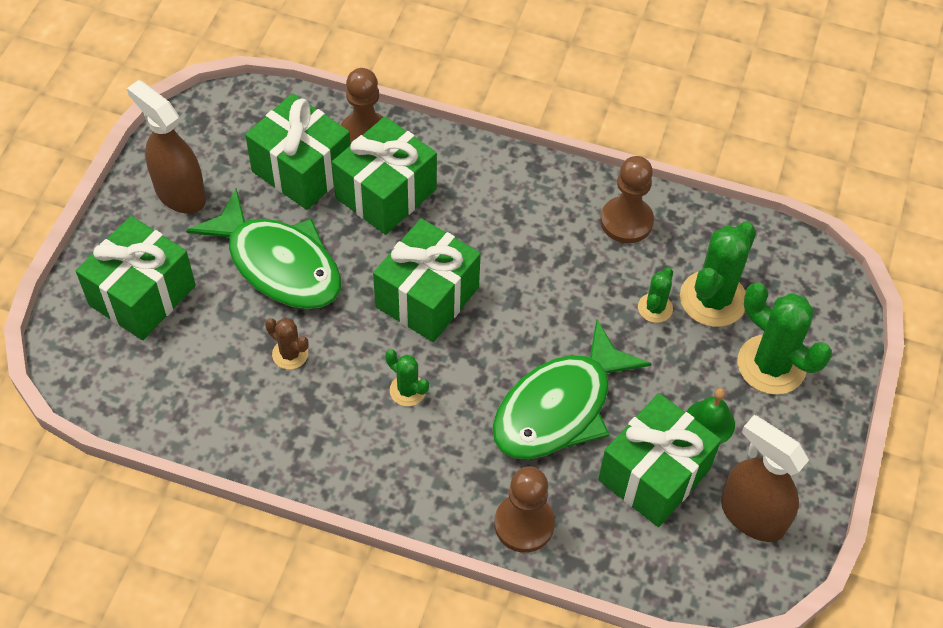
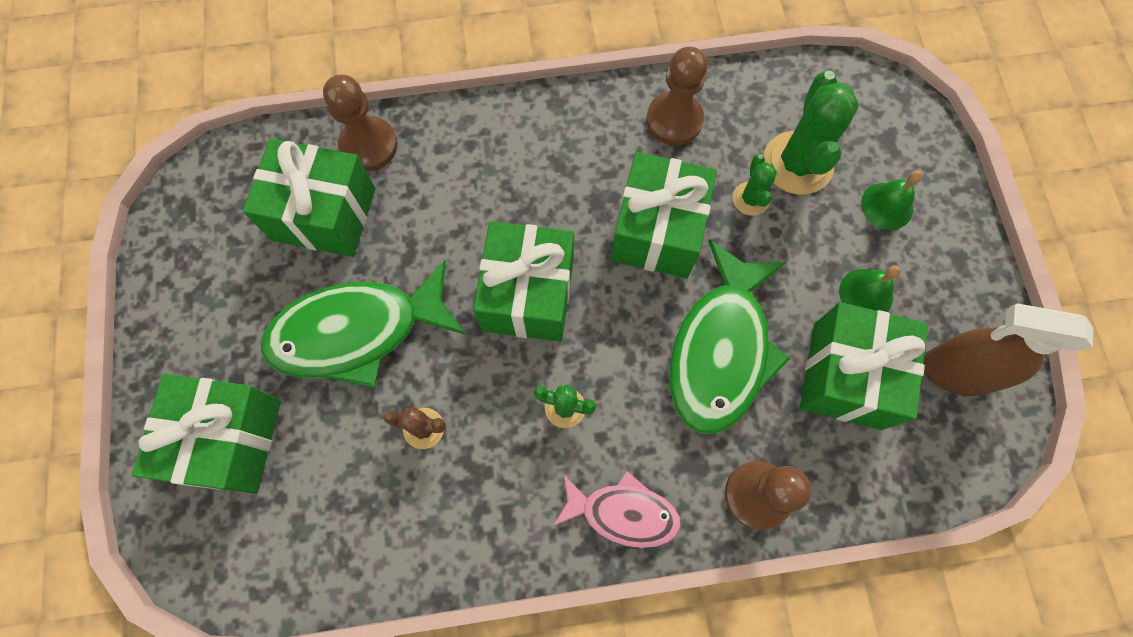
camera: 25 degrees left, 15 degrees up
brown spray bottle [127,80,206,214] -> none
green fish [186,188,341,309] -> green fish turned 150 degrees clockwise [261,260,466,388]
green gift [332,116,437,235] -> green gift moved to [611,152,717,278]
green cactus [738,282,832,395] -> green bell [861,171,922,230]
none -> pink fish [553,471,681,548]

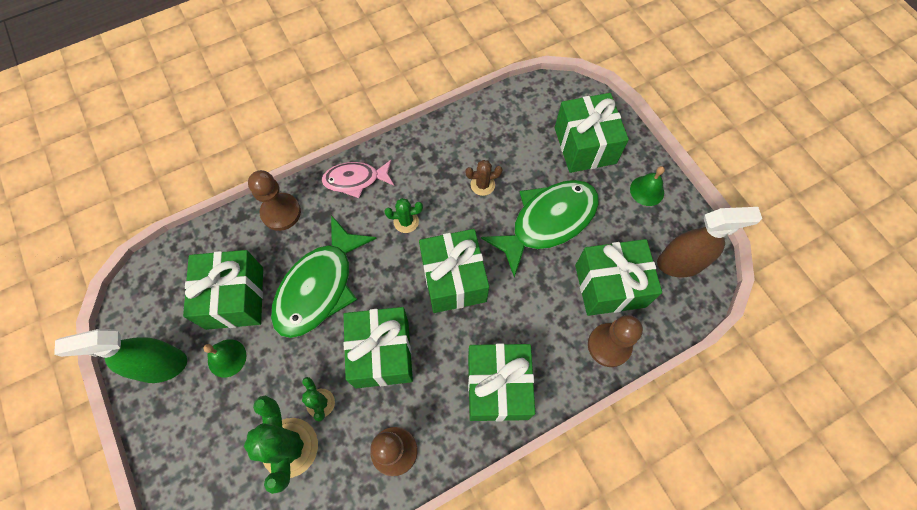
camera: 160 degrees right, 5 degrees down
green fish [669,239,791,434] -> green fish turned 150 degrees counterclockwise [271,215,377,338]
green bell [861,171,922,230] -> green bell moved to [630,166,665,206]
brown spray bottle [923,303,1093,396] -> brown spray bottle moved to [657,207,762,277]
none -> green spray bottle [54,329,187,383]
none -> green gift [468,343,535,421]

